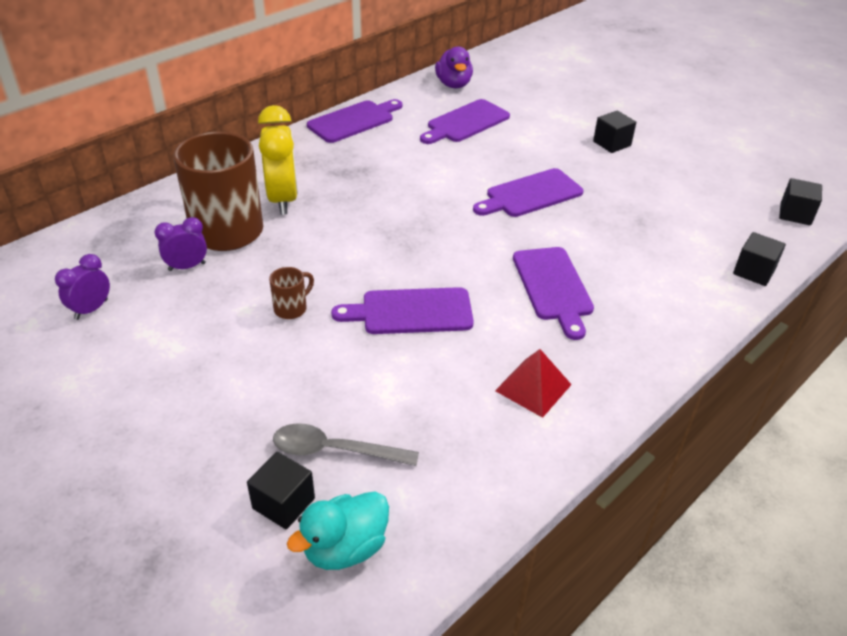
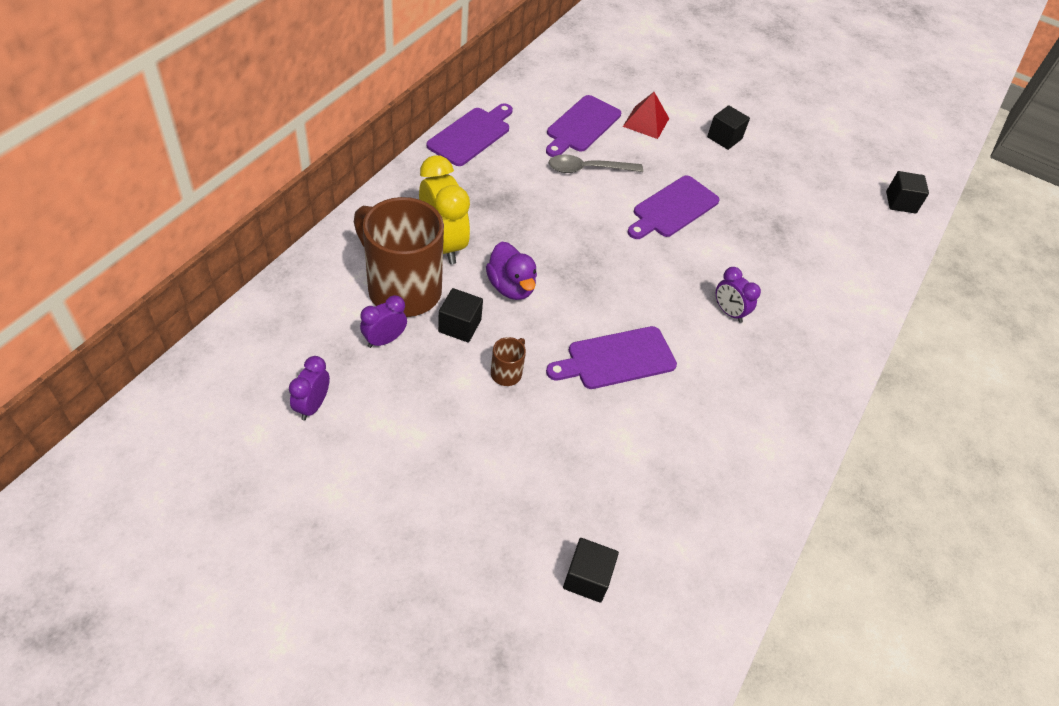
camera: 20 degrees left, 10 degrees up
grey spoon [273,423,419,466] -> grey spoon moved to [549,154,643,173]
turquoise duck [287,491,389,570] -> none
purple duck [435,46,473,88] -> purple duck moved to [486,242,537,300]
red pyramid [495,349,572,418] -> red pyramid moved to [623,92,669,139]
purple cutting board [513,247,594,340] -> purple clock [716,267,761,323]
black cube [733,232,786,286] -> black cube moved to [438,288,483,343]

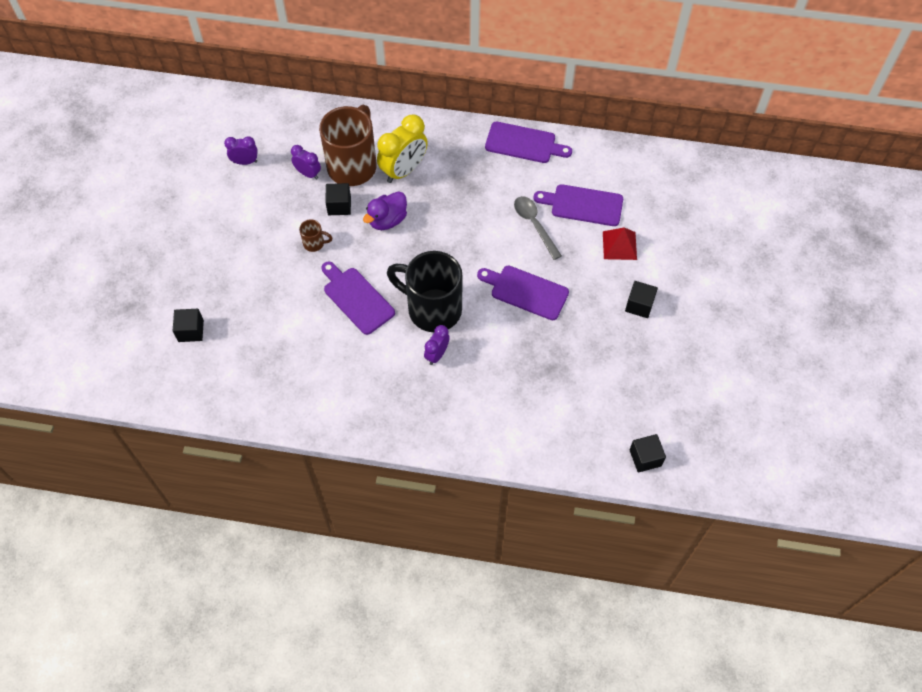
camera: 75 degrees right, 10 degrees up
none -> black mug [387,251,463,333]

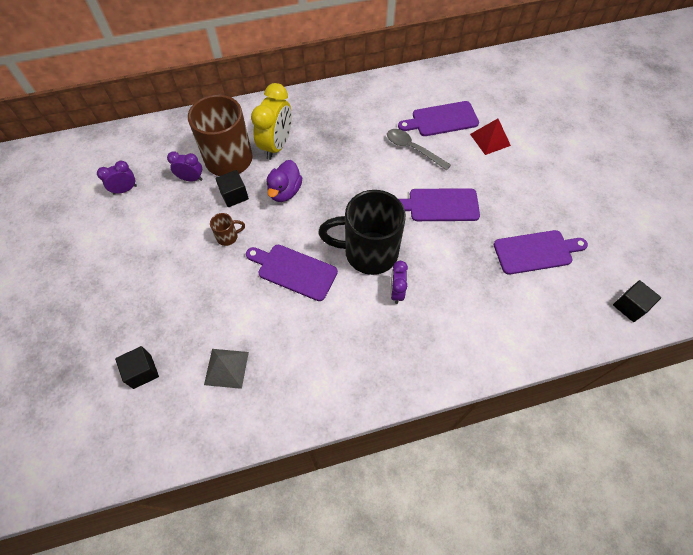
camera: 25 degrees left, 0 degrees up
purple cutting board [485,122,572,163] -> purple cutting board moved to [494,230,588,275]
black cube [625,281,658,318] -> none
none -> grey pyramid [204,349,249,389]

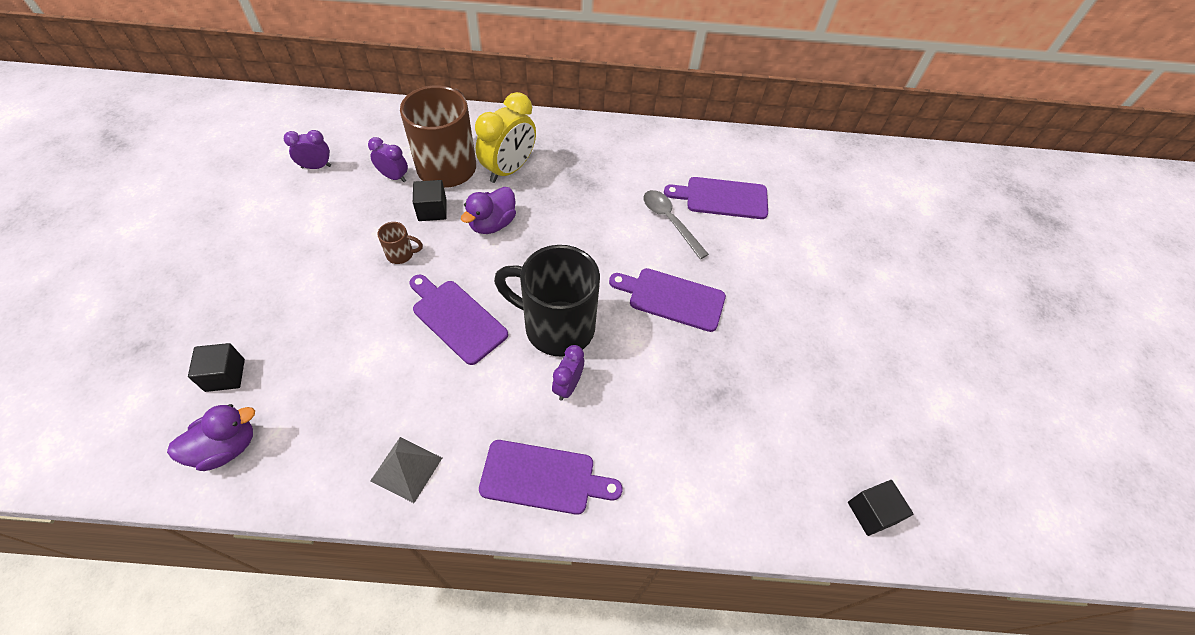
camera: 15 degrees right, 5 degrees down
grey pyramid [204,349,249,389] -> grey pyramid moved to [370,437,442,503]
red pyramid [470,119,511,155] -> none
purple cutting board [494,230,588,275] -> purple cutting board moved to [479,440,623,515]
none -> purple duck [167,404,255,471]

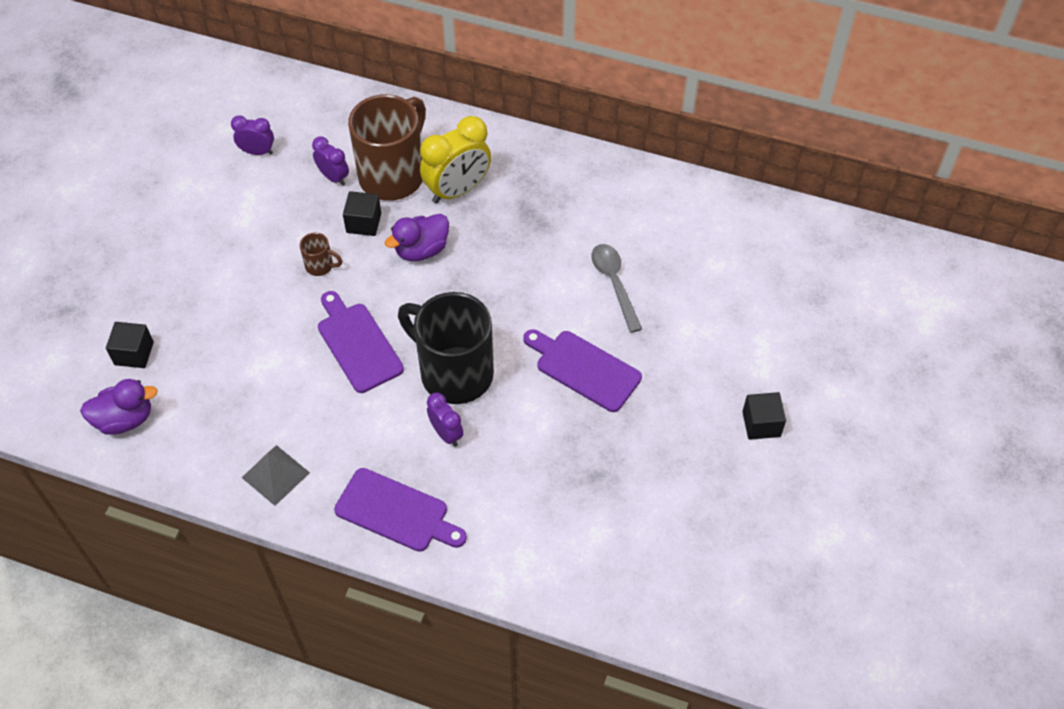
camera: 20 degrees right, 0 degrees up
purple clock [552,345,584,401] -> purple clock turned 105 degrees clockwise [427,393,464,447]
purple cutting board [664,177,768,219] -> none
black cube [848,480,913,536] -> black cube moved to [742,392,786,440]

